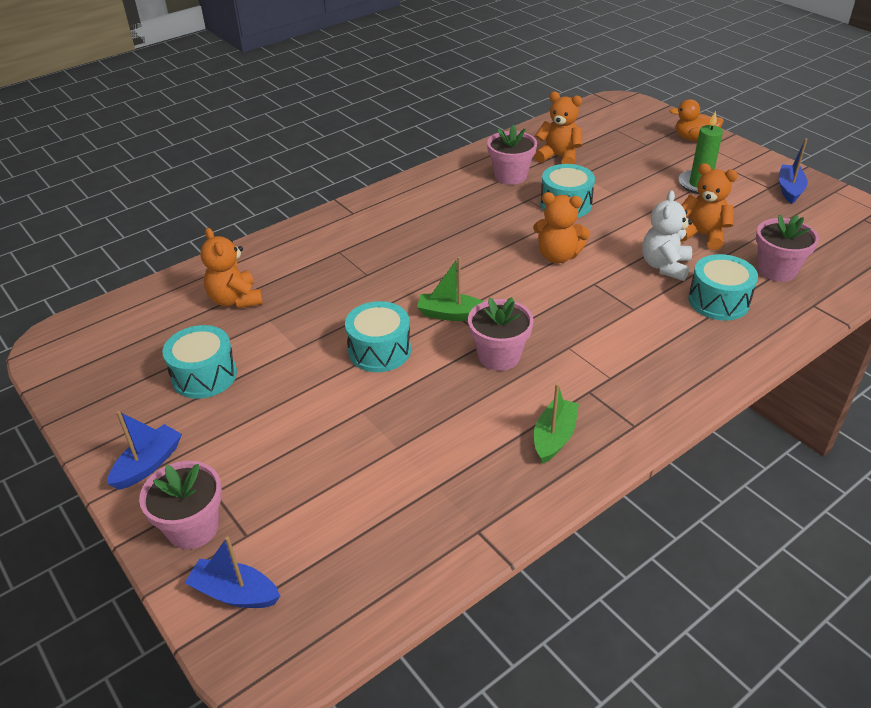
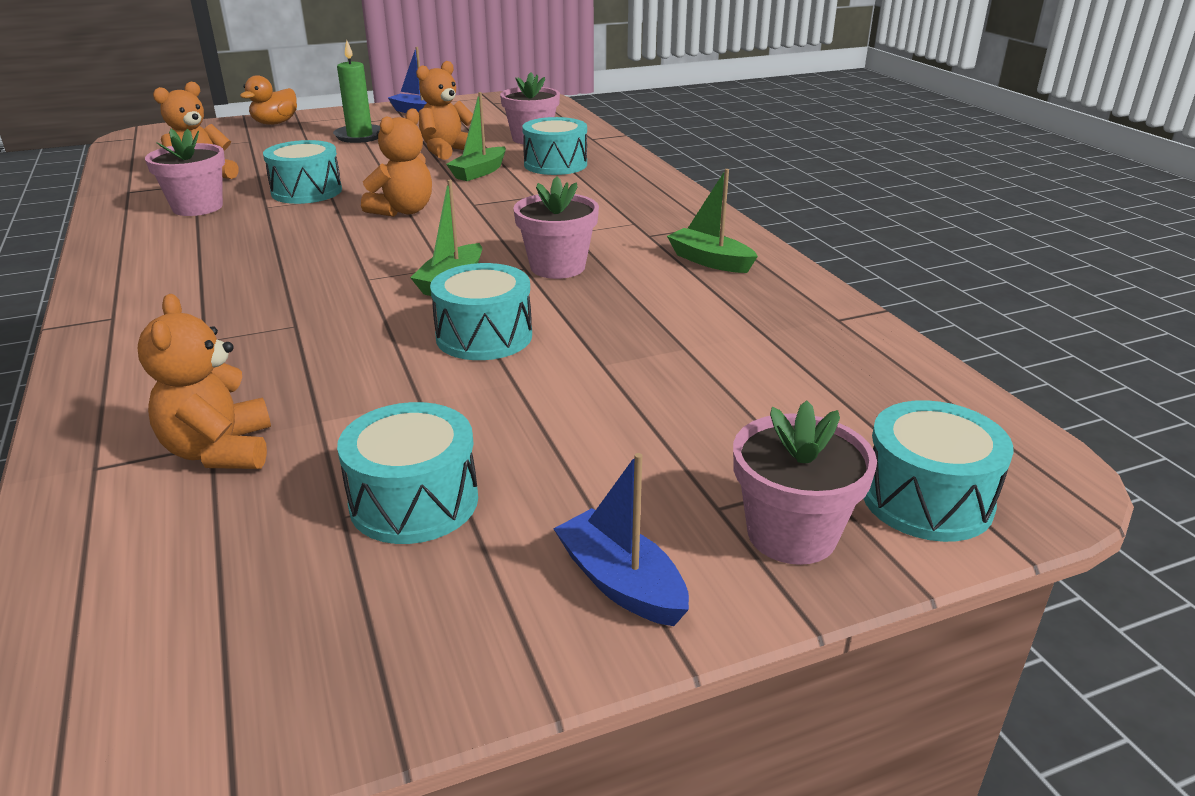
camera: 75 degrees left, 10 degrees down
blue boat [185,537,280,608] -> turquoise drum [863,400,1013,542]
orange teddy bear [200,228,263,309] -> orange teddy bear turned 90 degrees clockwise [138,294,271,469]
white teddy bear [642,190,693,281] -> green boat [446,92,506,181]

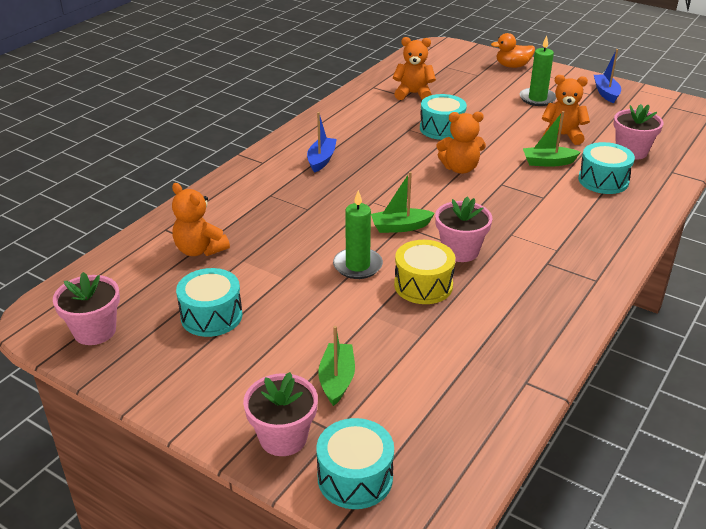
camera: 55 degrees right, 5 degrees up
orange teddy bear [138,294,271,469] -> orange teddy bear turned 90 degrees counterclockwise [172,183,230,256]
pink flower pot [145,129,225,216] -> pink flower pot moved to [53,272,120,345]
turquoise drum [430,263,532,360] -> green candle [333,190,383,279]
blue boat [553,453,689,626] -> blue boat moved to [307,112,337,173]
green boat [667,169,758,273] -> green boat moved to [318,326,355,406]
none -> yellow drum [394,240,455,304]

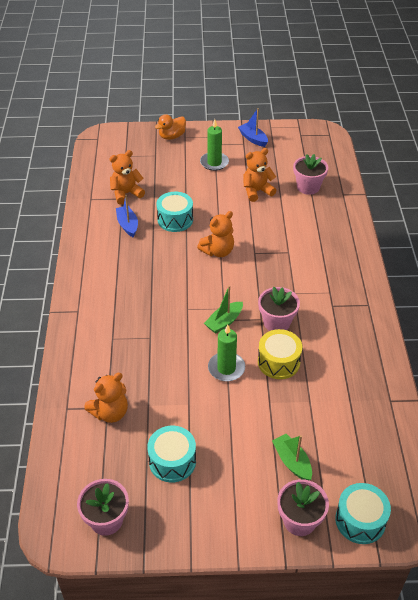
camera: 35 degrees left, 10 degrees up
orange teddy bear [172,183,230,256] -> orange teddy bear turned 45 degrees counterclockwise [85,373,128,423]
blue boat [307,112,337,173] -> blue boat moved to [116,195,138,237]
green boat [523,111,581,167] -> none
turquoise drum [578,142,635,194] -> none

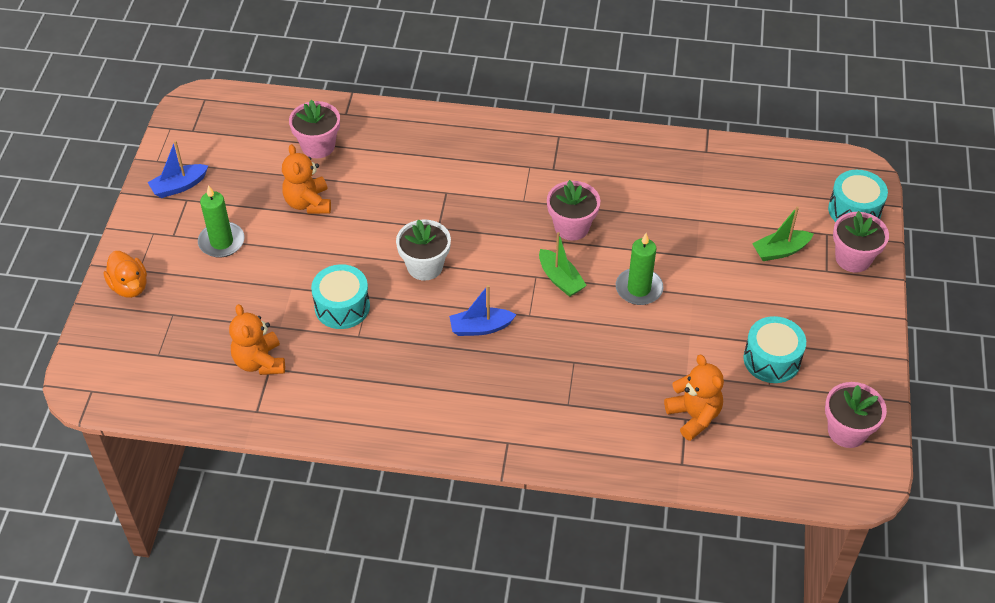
camera: 80 degrees left, 5 degrees up
blue boat [116,195,138,237] -> blue boat moved to [449,285,516,336]
orange teddy bear [197,211,234,257] -> white flower pot [396,219,451,281]
yellow drum [258,329,302,379] -> none

